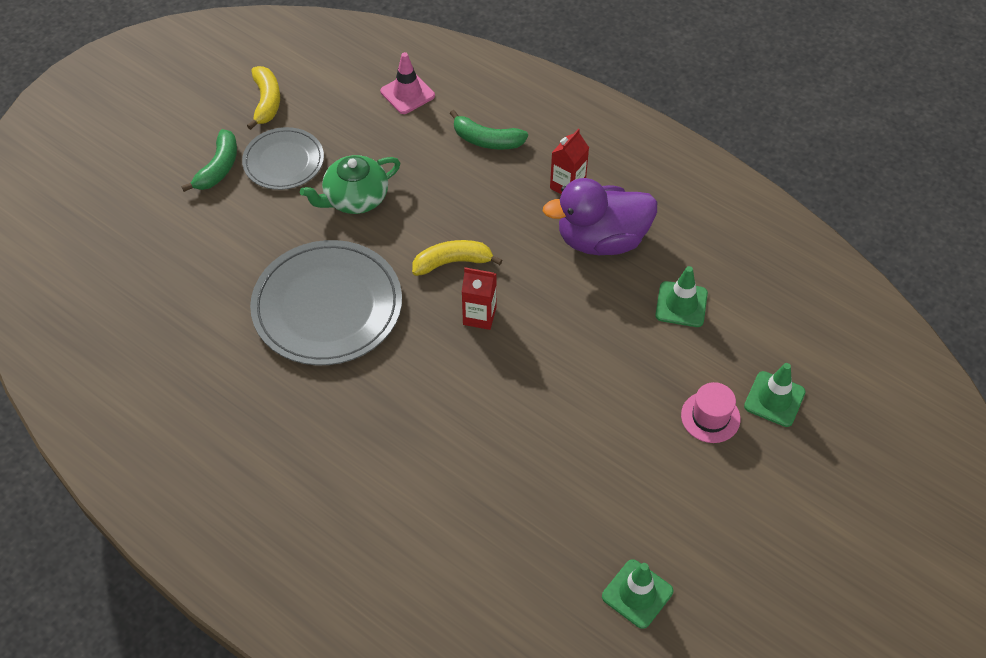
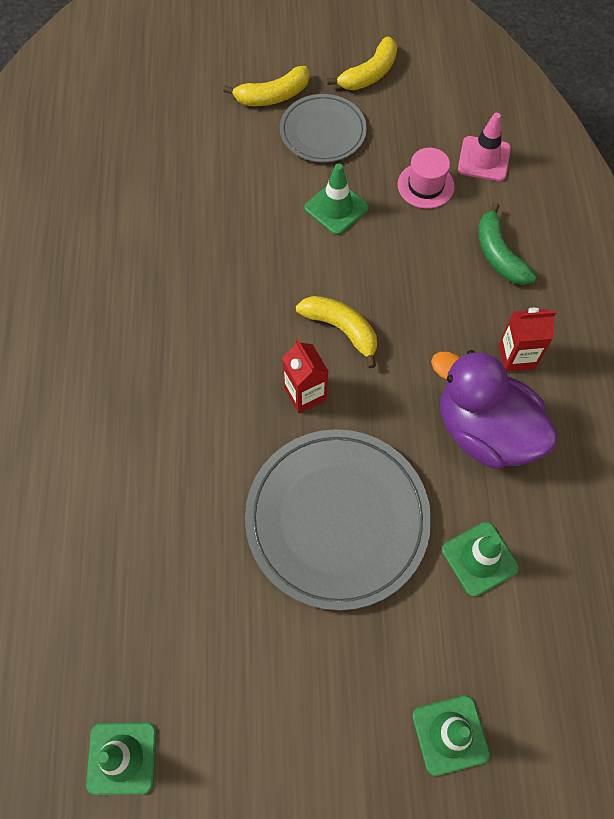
camera: 50 degrees right, 10 degrees up
green banana [181,129,237,192] -> yellow banana [223,66,309,106]
grey plate [250,240,402,365] -> grey plate moved to [245,429,431,611]
green teapot [300,155,400,214] -> green traffic cone [304,163,369,235]
pink hat [681,382,741,443] -> pink hat moved to [398,148,454,209]

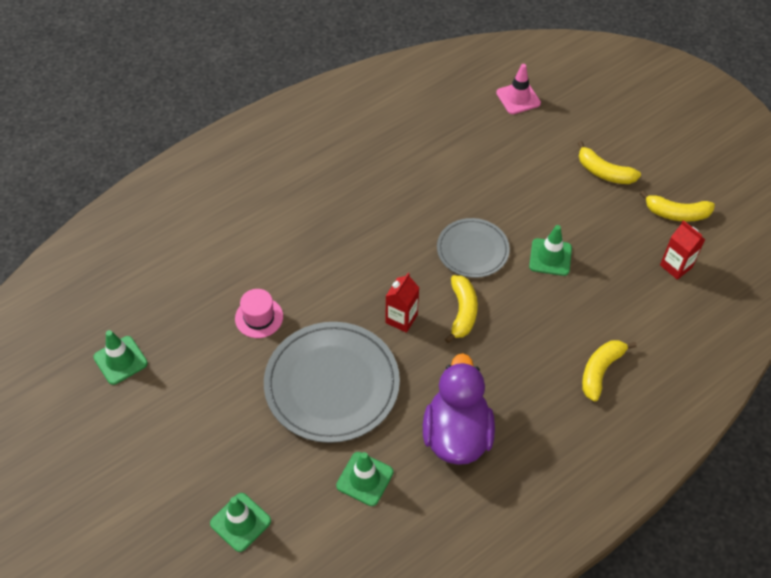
camera: 55 degrees right, 10 degrees down
grey plate [280,94,367,163] -> grey plate moved to [437,218,510,278]
pink hat [398,148,454,209] -> pink hat moved to [235,289,283,338]
pink traffic cone [458,112,511,181] -> pink traffic cone moved to [496,64,541,114]
green banana [478,202,536,285] -> yellow banana [582,340,637,401]
red carton [499,308,556,372] -> red carton moved to [660,220,705,280]

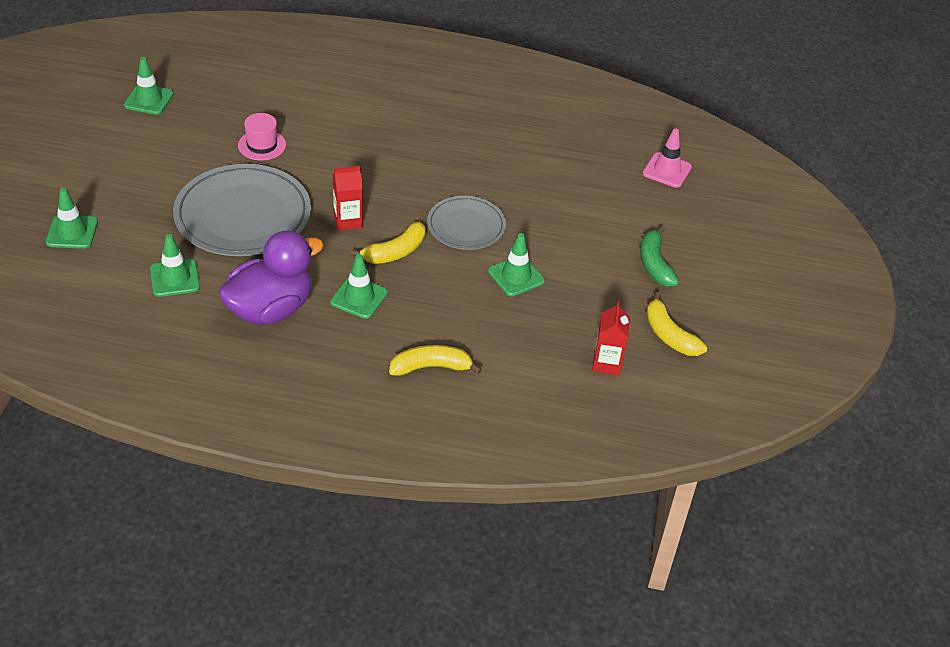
camera: 45 degrees right, 10 degrees down
yellow banana [578,141,641,184] -> green banana [640,225,679,287]
none -> green traffic cone [330,254,388,319]

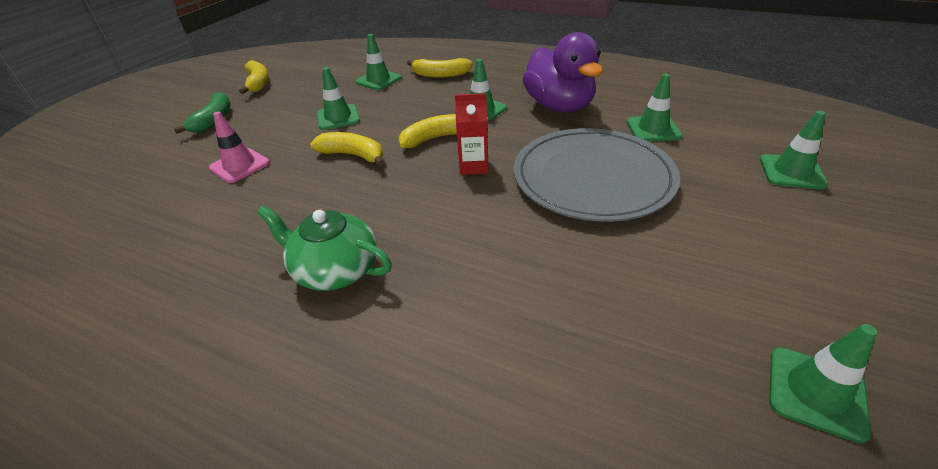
camera: 160 degrees left, 5 degrees down
purple duck [218,230,324,325] -> purple duck turned 90 degrees counterclockwise [523,32,603,112]
pink hat [238,113,286,161] -> none
grey plate [427,196,506,250] -> yellow banana [310,132,384,166]
red carton [592,301,630,375] -> none
pink traffic cone [643,128,692,188] -> pink traffic cone moved to [209,112,270,183]
none -> green teapot [257,206,392,291]
none -> green traffic cone [355,34,401,90]

